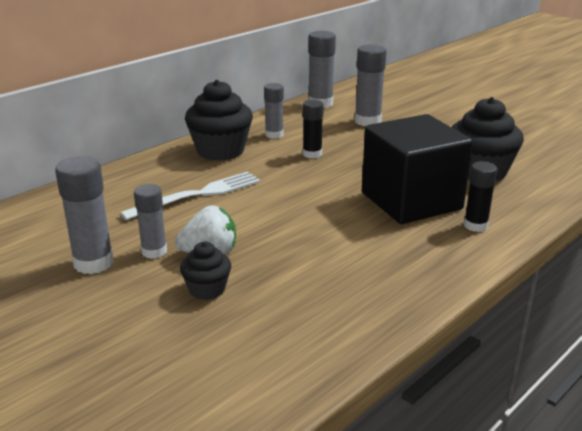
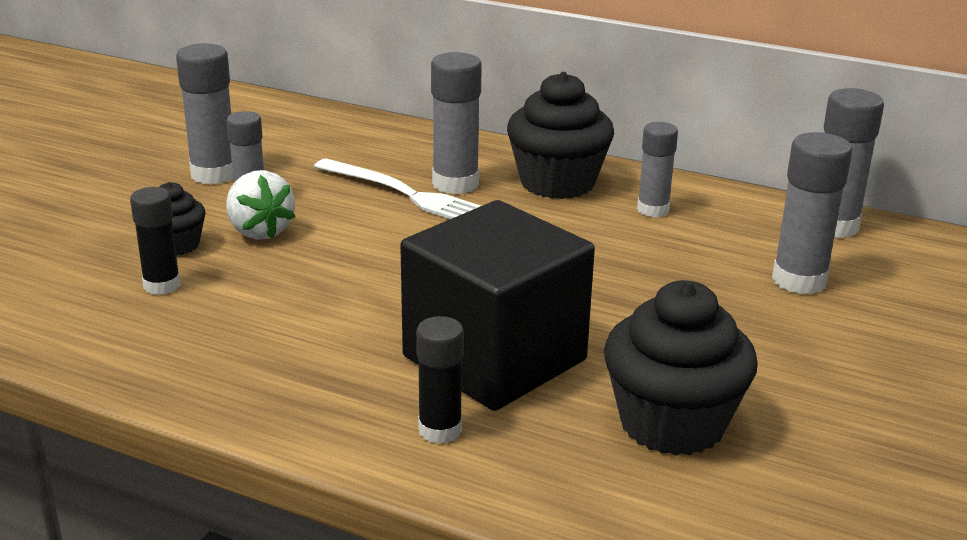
camera: 70 degrees right, 0 degrees up
black glue stick [303,100,324,159] -> black glue stick moved to [130,187,180,295]
none -> grey glue stick [431,52,482,194]

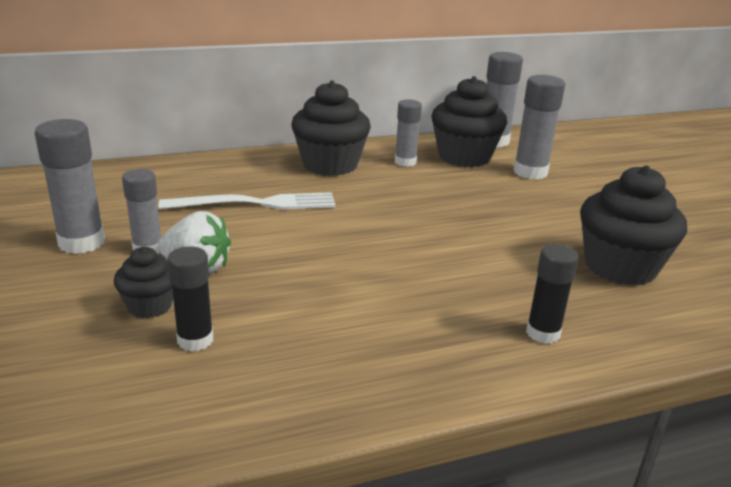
camera: 45 degrees left, 0 degrees up
black cube [400,200,595,411] -> none
grey glue stick [431,52,482,194] -> none
none -> black cupcake [431,76,507,167]

